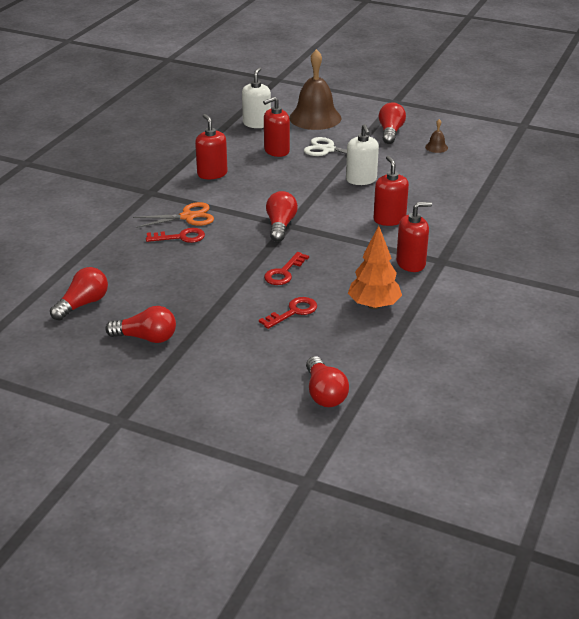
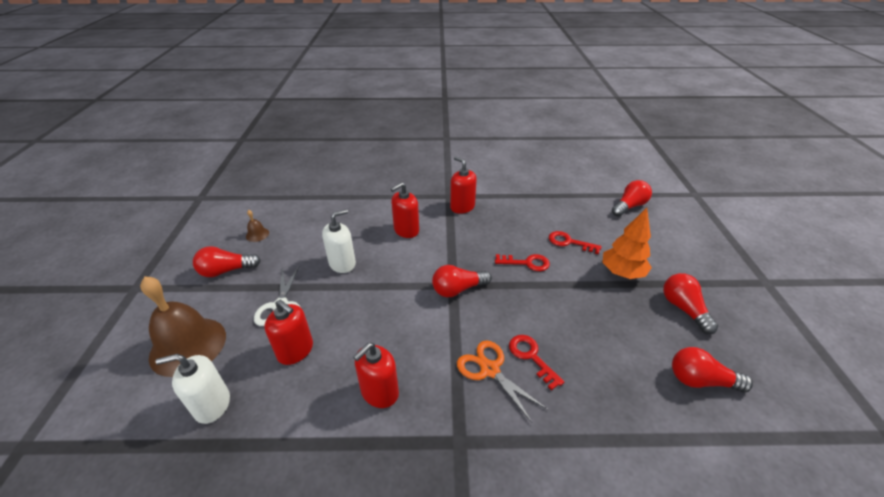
camera: 115 degrees left, 5 degrees up
orange tree [348,226,402,309] -> orange tree moved to [602,208,652,279]

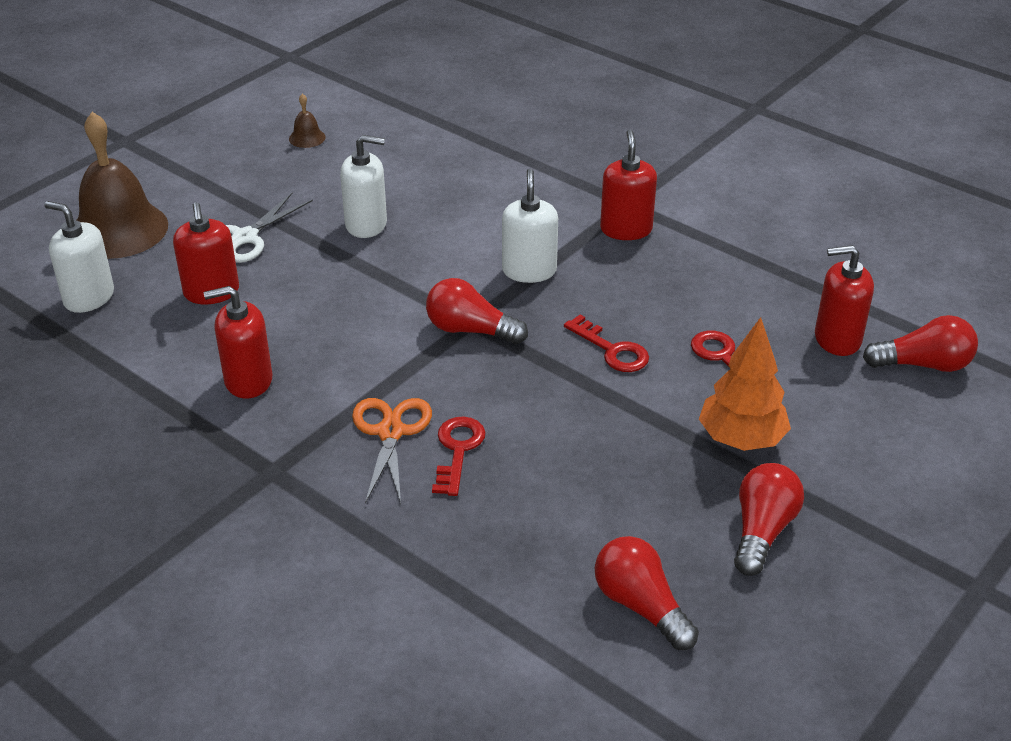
camera: 40 degrees right, 0 degrees up
red light bulb [193,246,261,277] -> none
red soap dispenser [391,182,419,238] -> red soap dispenser moved to [815,245,874,356]
none -> white soap dispenser [502,169,558,283]

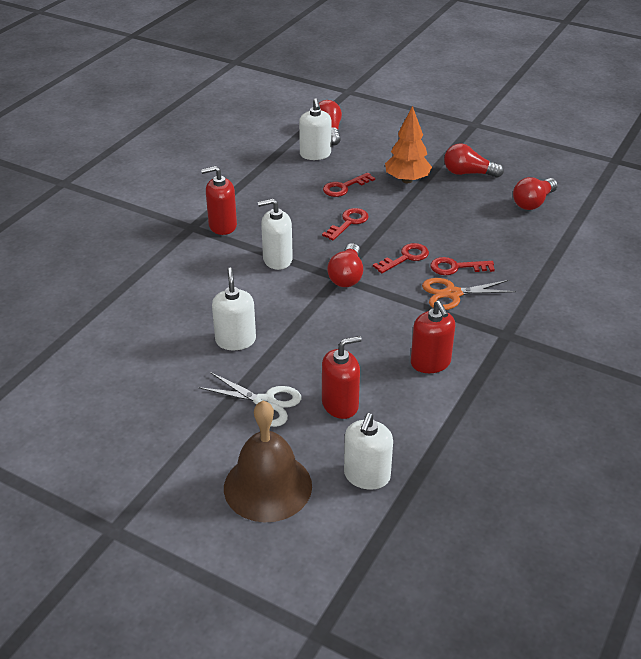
camera: 100 degrees left, 0 degrees up
brown bell [289,93,326,148] -> none
red soap dispenser [815,245,874,356] -> white soap dispenser [299,98,331,160]
none -> red key [373,243,429,273]

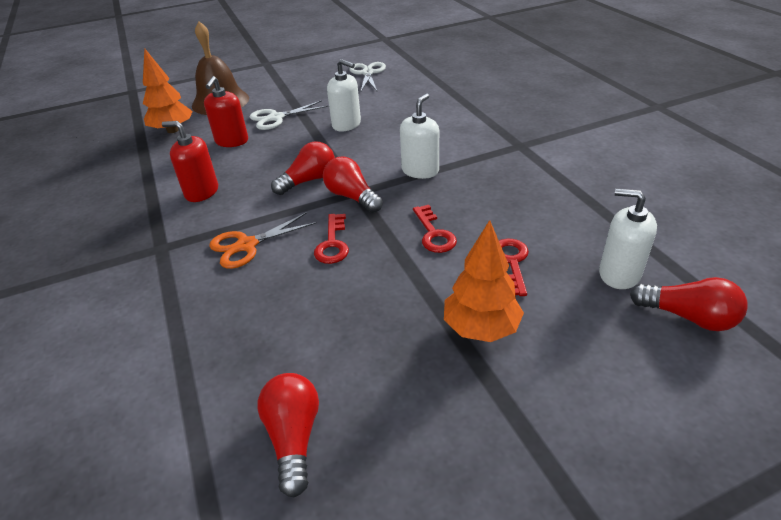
camera: 130 degrees right, 0 degrees up
red soap dispenser [201,166,237,235] -> none
white soap dispenser [344,413,393,490] -> orange tree [143,49,193,133]
orange scissors [422,278,516,310] -> orange scissors turned 150 degrees counterclockwise [209,212,317,269]
red key [430,257,495,275] -> none
red light bulb [444,144,504,178] -> red light bulb moved to [271,141,335,195]
none -> white scissors [349,62,386,91]

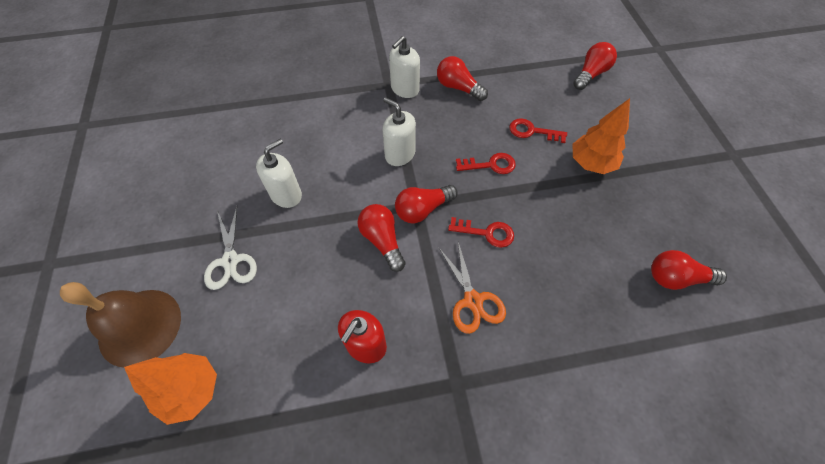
camera: 80 degrees left, 20 degrees up
red soap dispenser [204,76,248,147] -> none
white scissors [349,62,386,91] -> none
white soap dispenser [599,189,657,289] -> white soap dispenser moved to [389,36,420,98]
none -> red light bulb [437,56,488,101]

